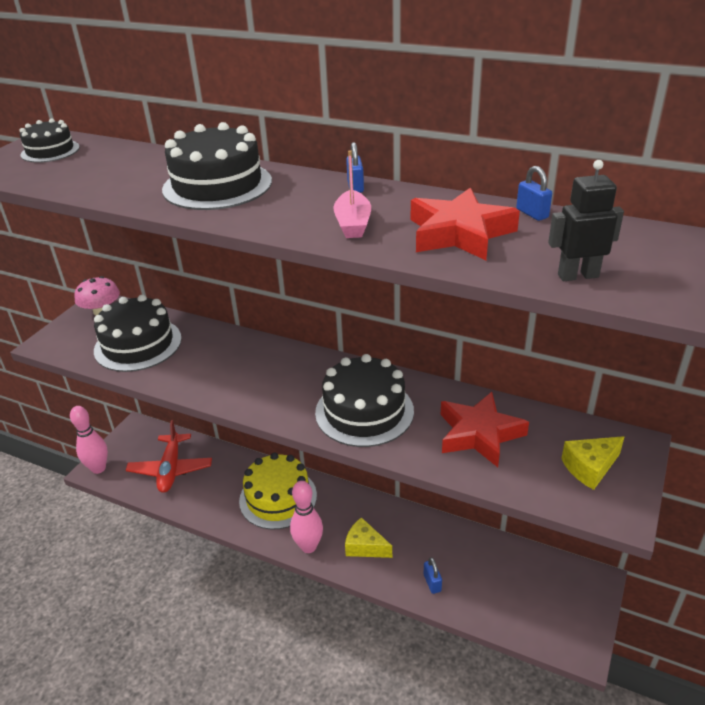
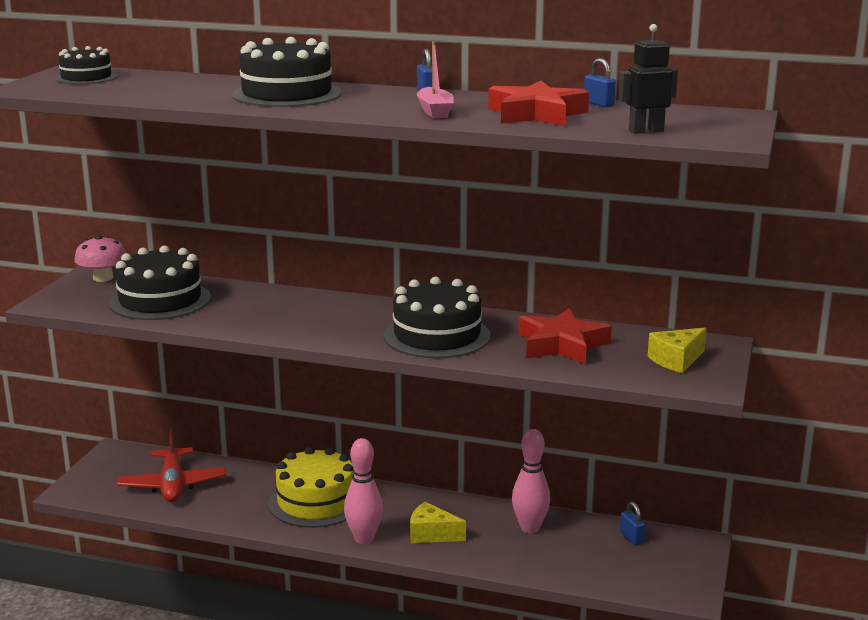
camera: 10 degrees left, 15 degrees down
pink bowling pin [70,406,108,474] -> pink bowling pin moved to [512,429,550,533]
blue padlock [424,557,442,594] -> blue padlock moved to [620,502,646,546]

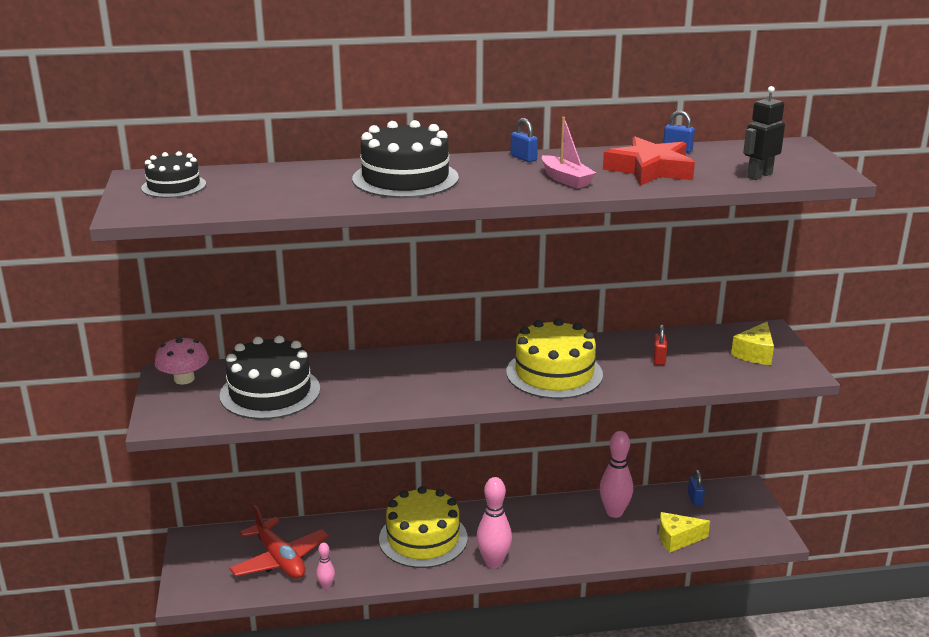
camera: 25 degrees left, 5 degrees up
black cake [384,277,491,358] -> yellow cake [506,318,603,399]
yellow cheese [410,502,466,543] -> yellow cheese moved to [659,512,710,553]
red star [518,308,612,365] -> red padlock [653,324,667,365]
blue padlock [620,502,646,546] -> blue padlock turned 45 degrees clockwise [688,470,705,506]
none -> pink bowling pin [316,543,335,589]

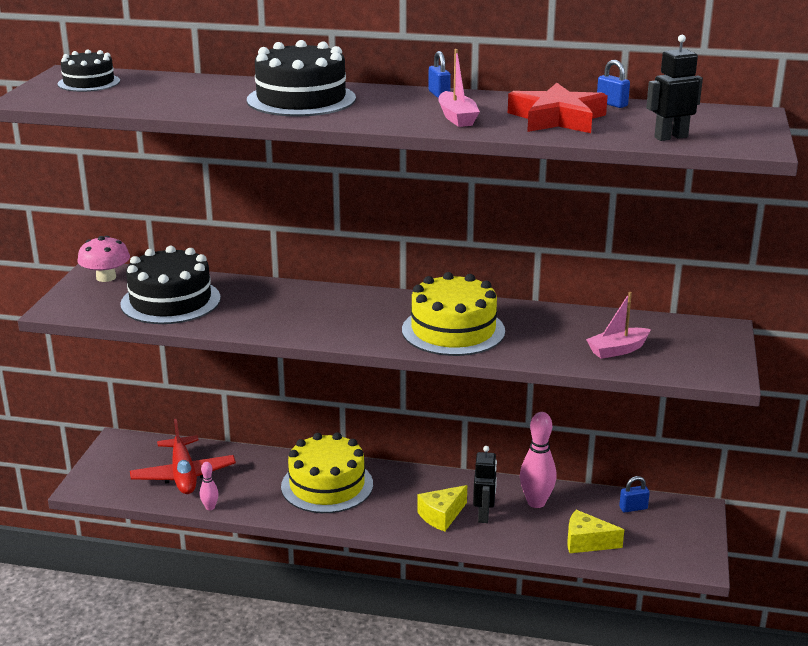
camera: 20 degrees right, 0 degrees up
pink bowling pin [476,477,512,568] -> none
red padlock [653,324,667,365] -> none
blue padlock [688,470,705,506] -> blue padlock turned 60 degrees clockwise [619,476,650,512]
yellow cheese [731,322,774,365] -> yellow cheese moved to [417,485,467,531]
none -> black robot [473,446,497,523]
none -> pink boat [586,292,651,359]

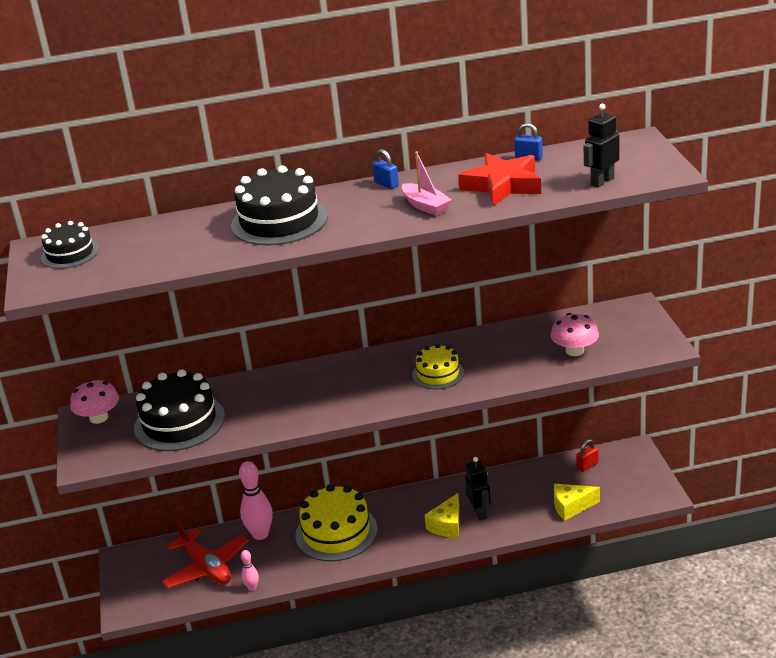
camera: 20 degrees left, 5 degrees up
yellow cake [402,272,505,356] -> yellow cake [412,344,464,389], size x0.58
pink bowling pin [520,412,557,508] -> pink bowling pin moved to [239,461,273,540]
pink boat [586,292,651,359] -> pink mushroom [550,313,599,356]
blue padlock [619,476,650,512] -> red padlock [576,439,599,472]

